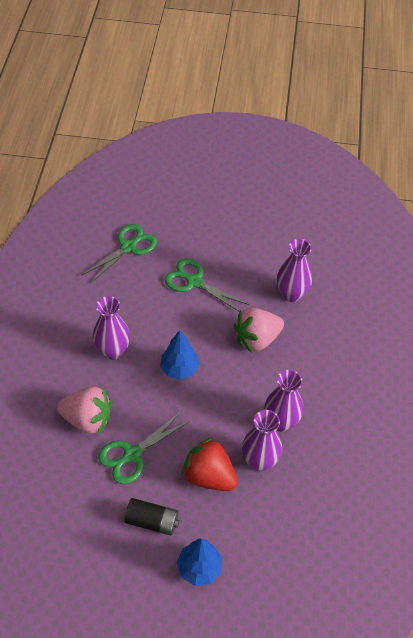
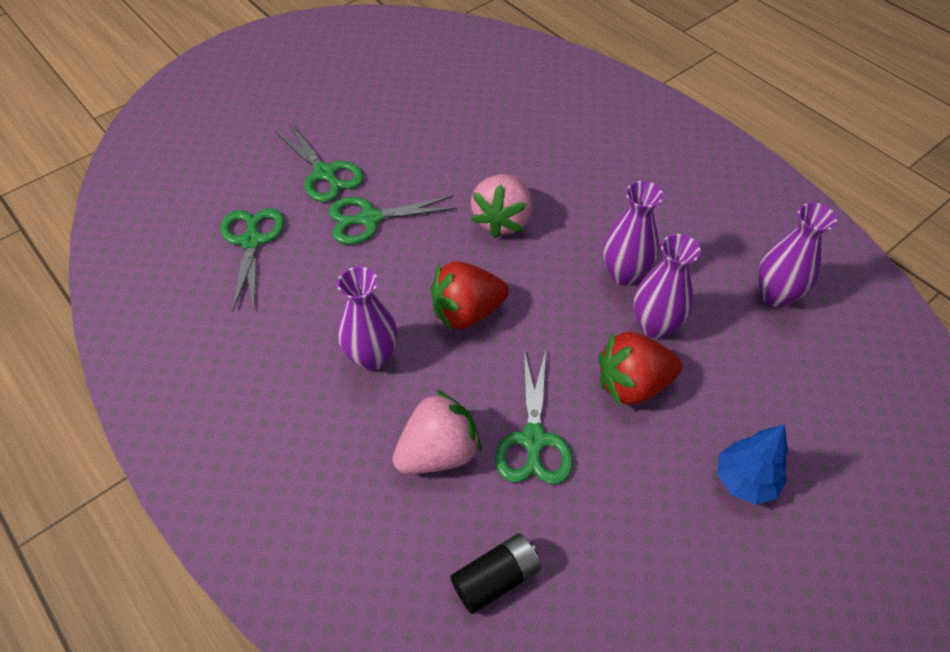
camera: 45 degrees left, 0 degrees up
black battery [124,498,179,536] -> black battery moved to [450,533,541,614]
blue tree [160,330,199,380] -> red strawberry [431,261,509,330]
purple vase [277,239,312,302] -> purple vase moved to [758,202,837,307]
none -> green scissors [275,124,364,202]

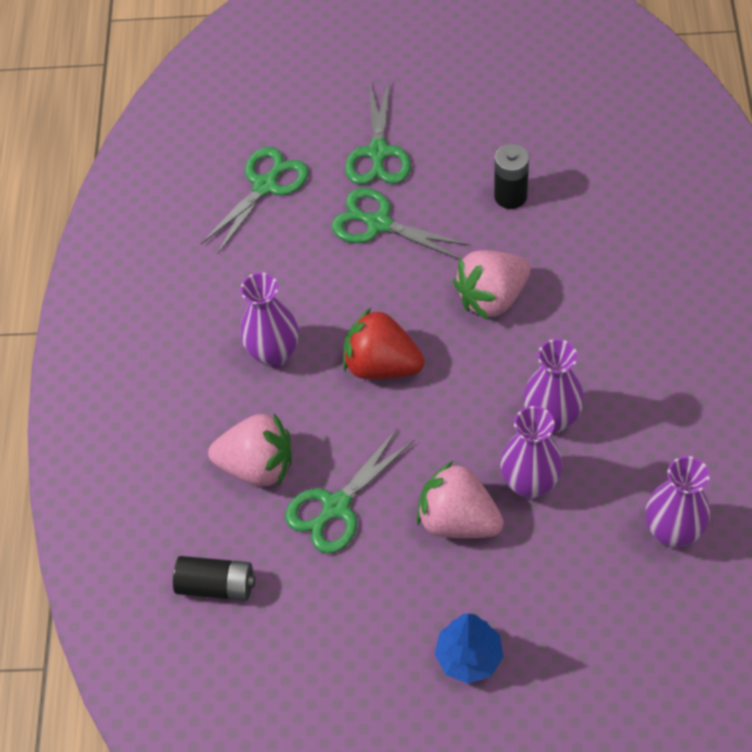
camera: 45 degrees right, 5 degrees up
red strawberry [598,332,682,406] -> pink strawberry [417,460,504,538]
none -> black battery [494,144,529,209]

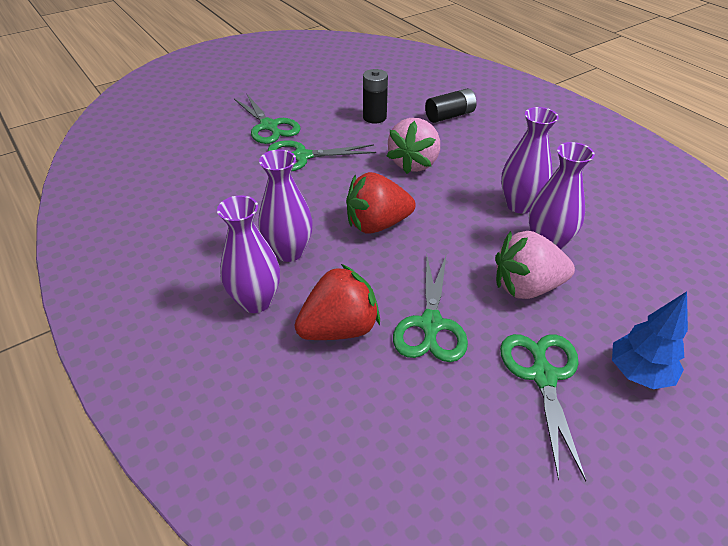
camera: 40 degrees left, 15 degrees down
black battery [173,556,255,601] -> black battery moved to [425,88,477,123]
green scissors [201,147,309,254] -> green scissors moved to [500,334,586,481]
pink strawberry [208,413,292,486] -> red strawberry [295,264,380,340]
purple vase [646,456,710,548] -> purple vase moved to [217,195,280,313]

